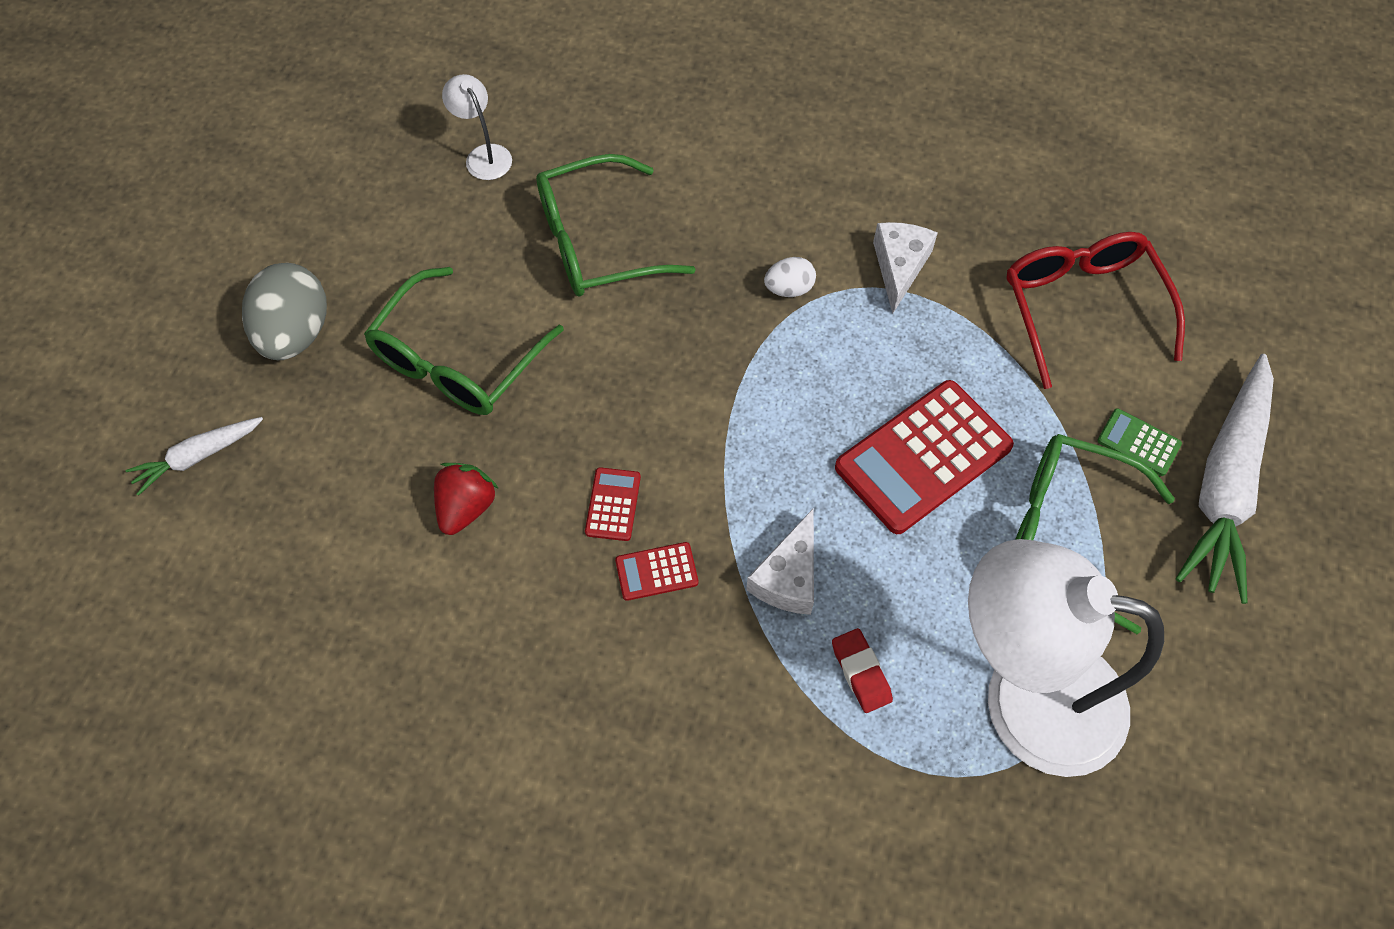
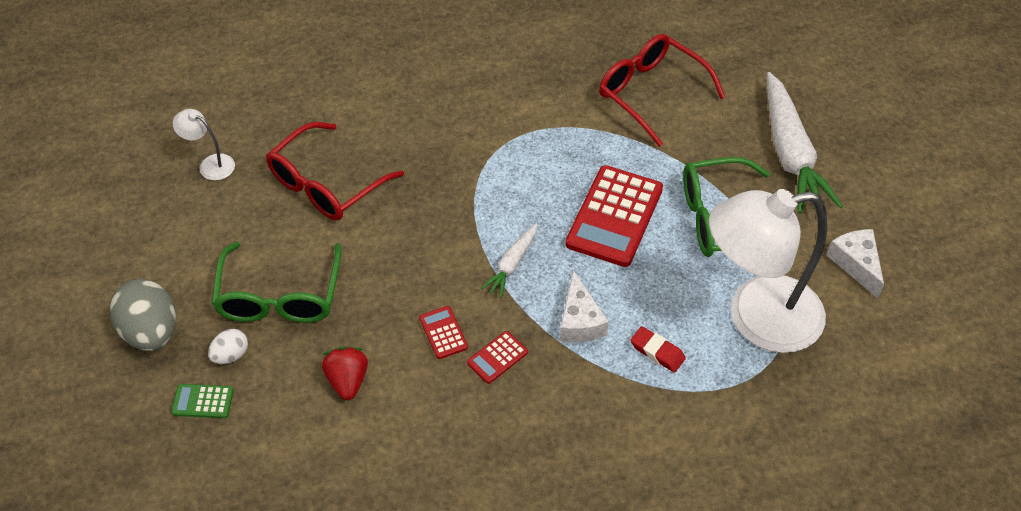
camera: 30 degrees left, 10 degrees down
white carrot [126,417,263,496] -> white carrot moved to [480,223,538,298]
green glasses [536,154,696,296] -> red glasses [266,122,404,220]
white egg [764,257,816,297] -> white egg moved to [208,329,248,364]
white cheese [873,222,938,314] -> white cheese moved to [826,229,884,298]
green calculator [1097,408,1182,476] -> green calculator moved to [171,384,234,418]

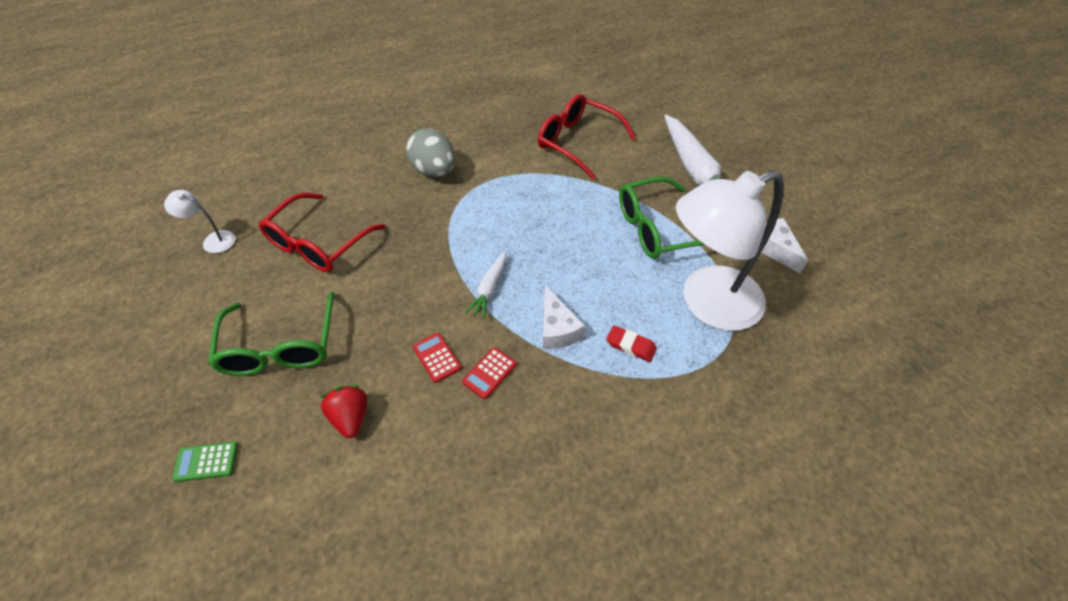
camera: 10 degrees left, 0 degrees up
grey egg [110,279,176,351] -> grey egg moved to [406,128,455,177]
white egg [208,329,248,364] -> none
red calculator [565,165,663,267] -> none

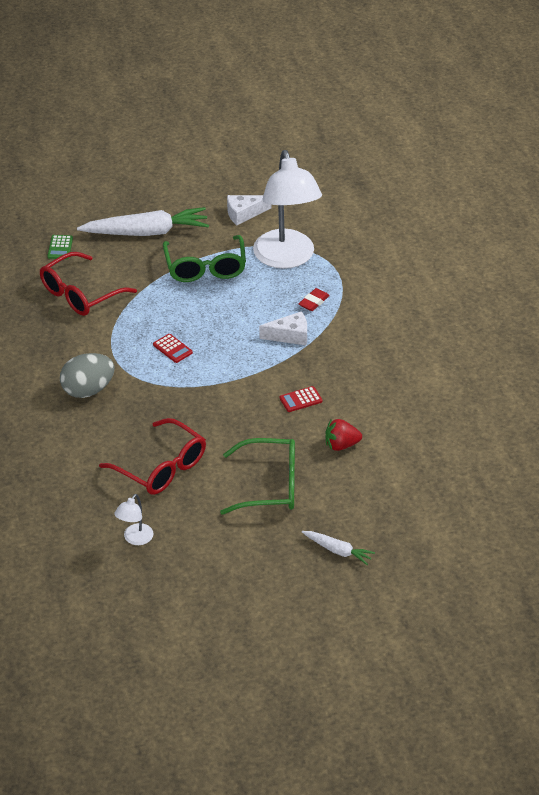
camera: 80 degrees left, 10 degrees down
green calculator [172,442,238,482] -> green calculator moved to [47,235,73,259]
red calculator [462,347,516,399] -> red calculator moved to [153,334,193,363]
white carrot [465,251,506,319] -> white carrot moved to [302,531,375,565]

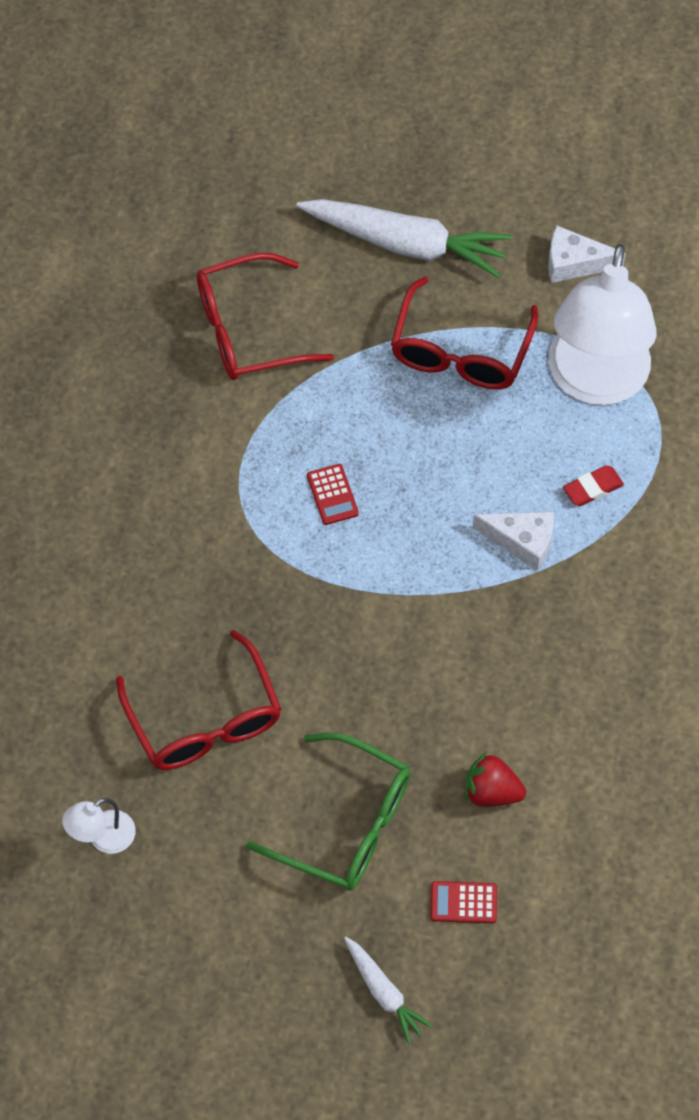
camera: 25 degrees right, 20 degrees up
green calculator [47,235,73,259] -> none
grey egg [60,353,115,398] -> none
green glasses [163,235,246,282] -> red glasses [391,277,538,390]
red calculator [280,386,322,412] -> red calculator moved to [430,881,497,923]

